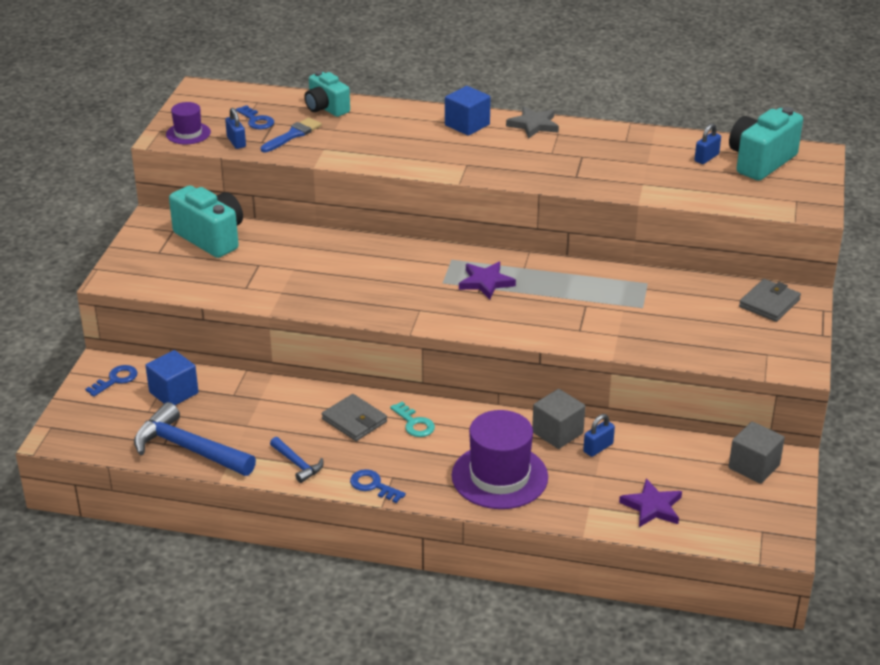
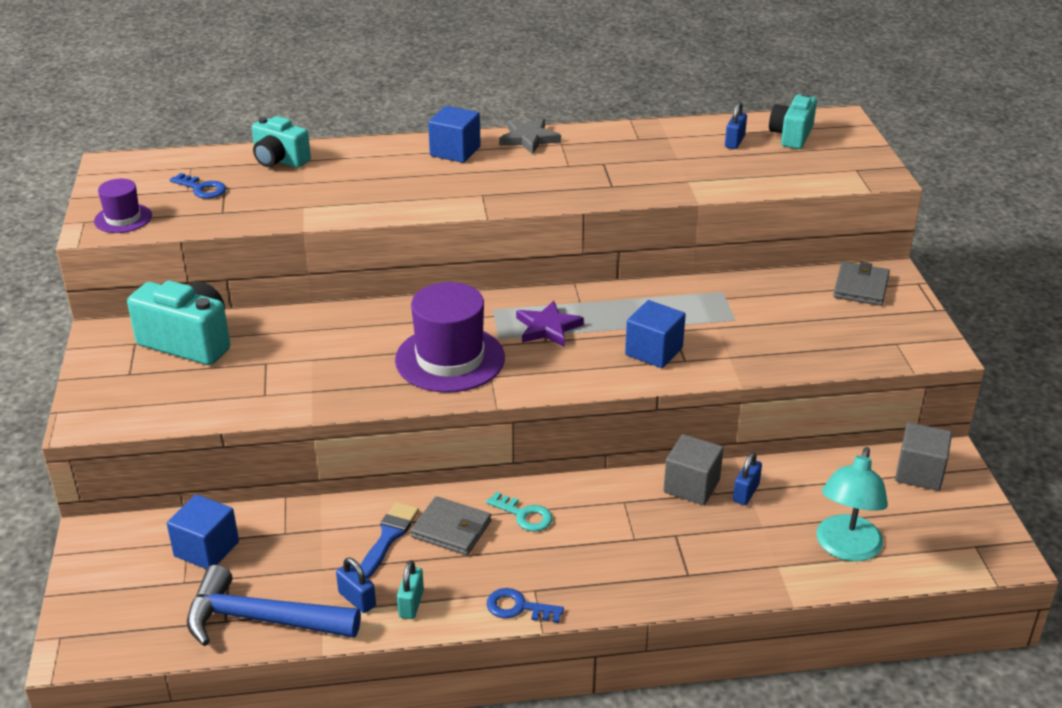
camera: 20 degrees left, 0 degrees up
blue key [85,365,138,397] -> none
blue padlock [225,108,246,149] -> blue padlock moved to [336,558,376,613]
blue brush [260,118,322,152] -> blue brush moved to [360,502,419,578]
blue hammer [270,437,323,483] -> turquoise padlock [397,560,424,619]
purple hat [452,410,548,509] -> purple hat moved to [395,282,505,393]
purple star [619,479,682,527] -> turquoise lamp [816,447,888,561]
turquoise camera [729,107,803,181] -> turquoise camera [769,93,817,149], size x0.67
none -> blue cube [625,300,686,368]

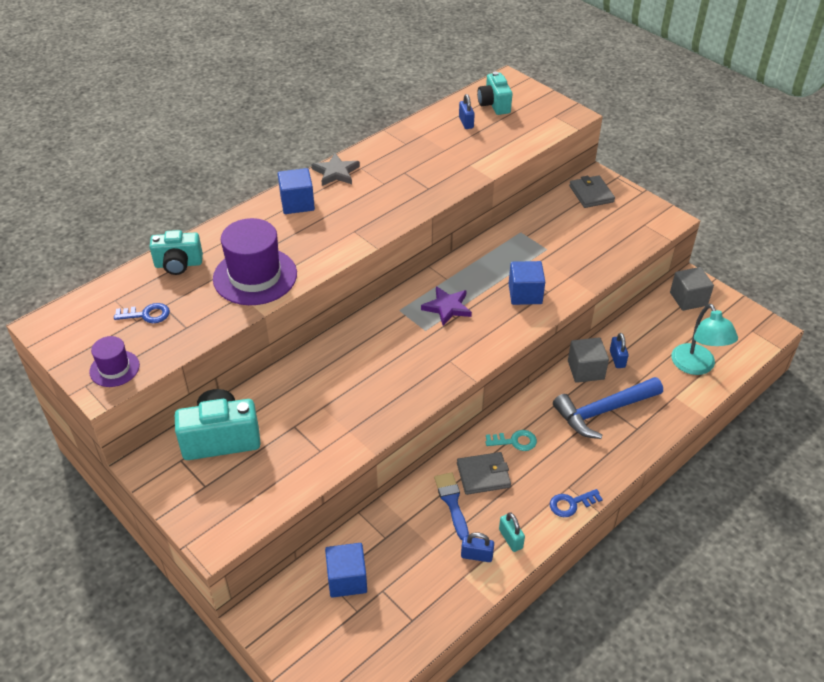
camera: 35 degrees left, 10 degrees up
blue hammer [187,565,361,646] -> blue hammer moved to [553,377,663,439]
purple hat [395,282,505,393] -> purple hat moved to [213,218,297,305]

